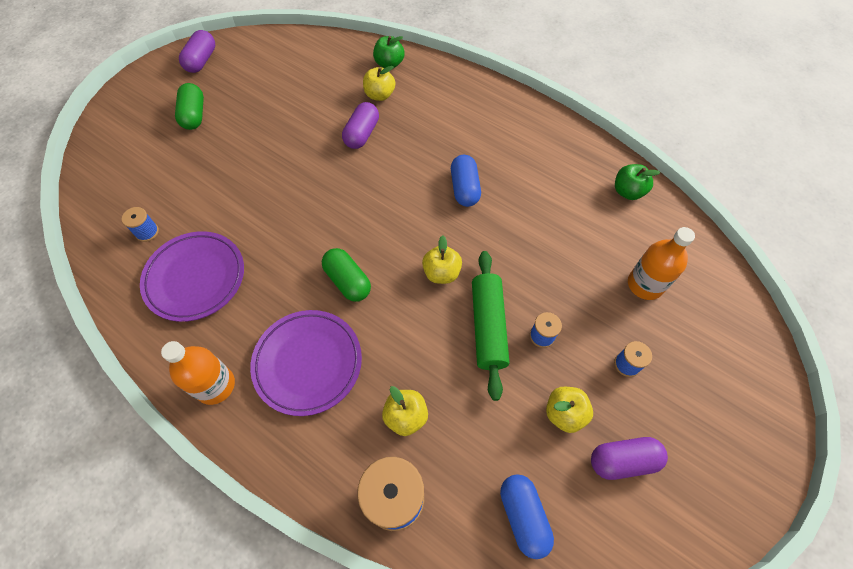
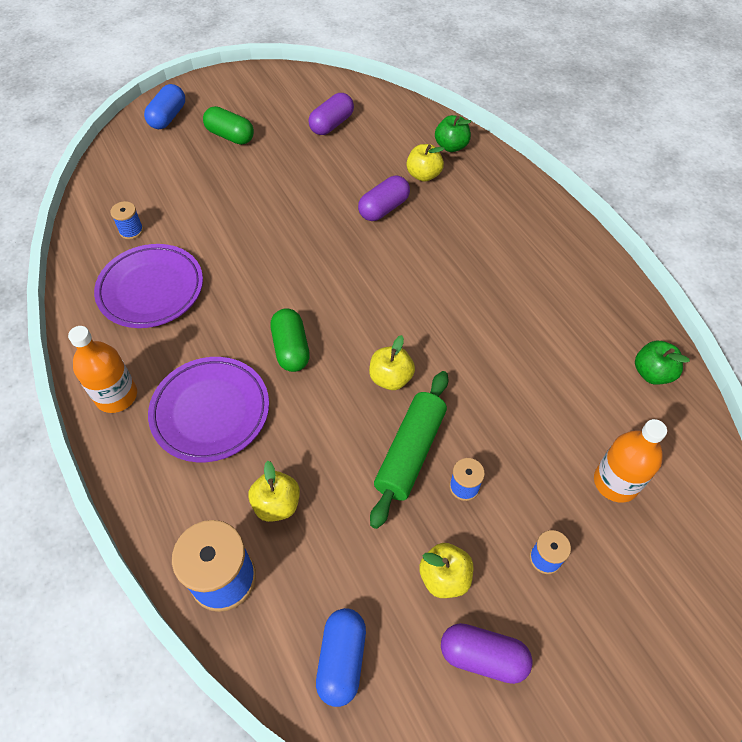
camera: 25 degrees right, 5 degrees down
green capsule [175,83,204,130] -> green capsule turned 75 degrees counterclockwise [203,106,254,145]
purple capsule [179,30,215,73] -> purple capsule moved to [309,93,354,135]
blue capsule [451,155,481,207] -> blue capsule moved to [144,84,185,129]

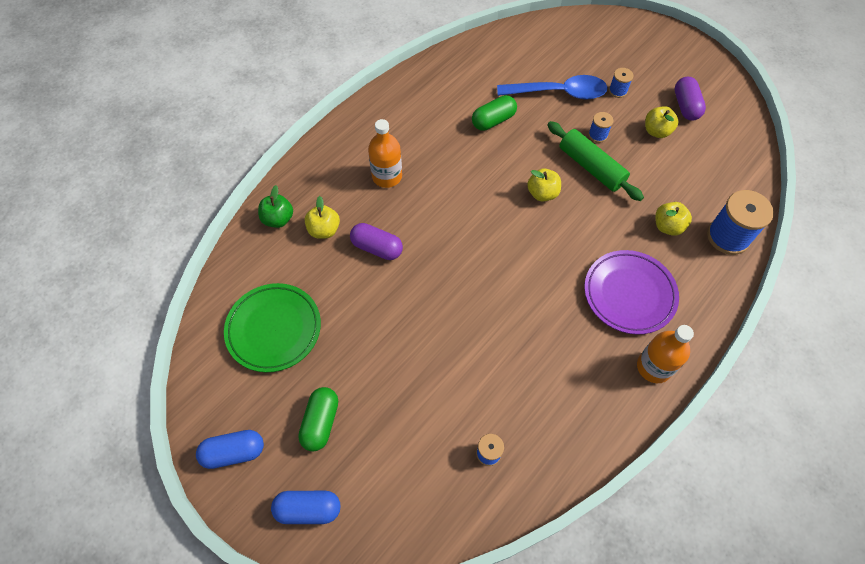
camera: 110 degrees left, 5 degrees up
purple plate [94,244,203,328] -> none
green capsule [271,308,310,372] -> green capsule moved to [472,95,517,131]
purple capsule [309,93,354,135] -> green plate [224,283,321,372]
blue capsule [316,608,366,707] -> blue capsule moved to [196,430,264,469]
green rolling pin [370,371,449,529] -> green rolling pin turned 45 degrees clockwise [547,121,644,201]
orange bottle [594,419,667,503] -> orange bottle moved to [368,119,402,188]
green apple [635,341,690,385] -> none
none -> blue spoon [497,75,608,100]

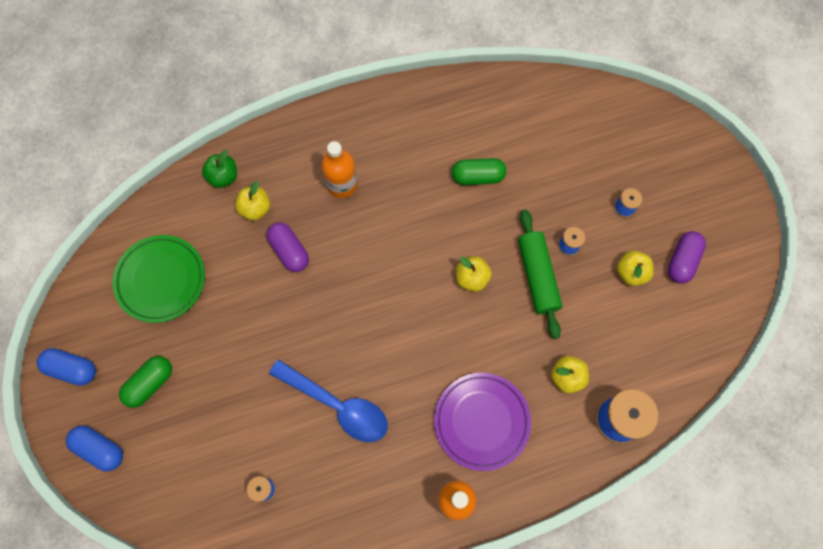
camera: 30 degrees right, 10 degrees up
blue spoon [497,75,608,100] -> blue spoon moved to [269,359,388,442]

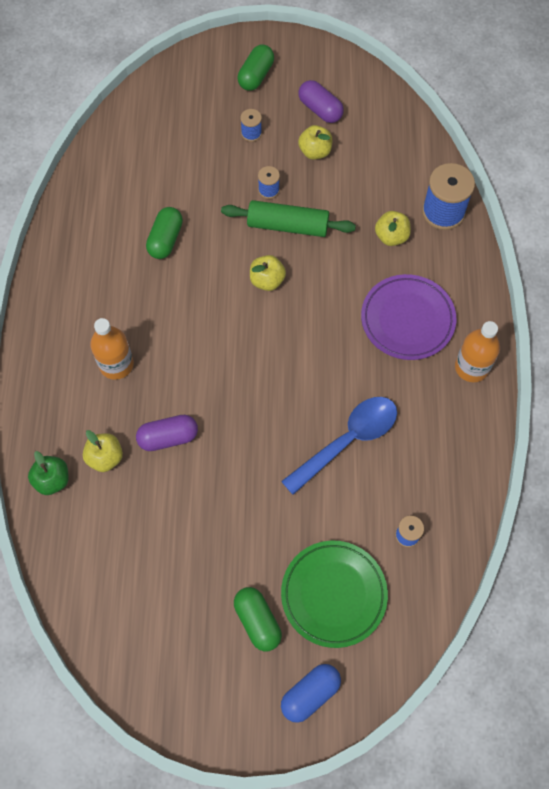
camera: 70 degrees left, 5 degrees down
blue capsule [37,348,96,386] -> none
green plate [113,235,205,323] -> green plate moved to [281,541,388,648]
none -> green capsule [238,45,274,91]

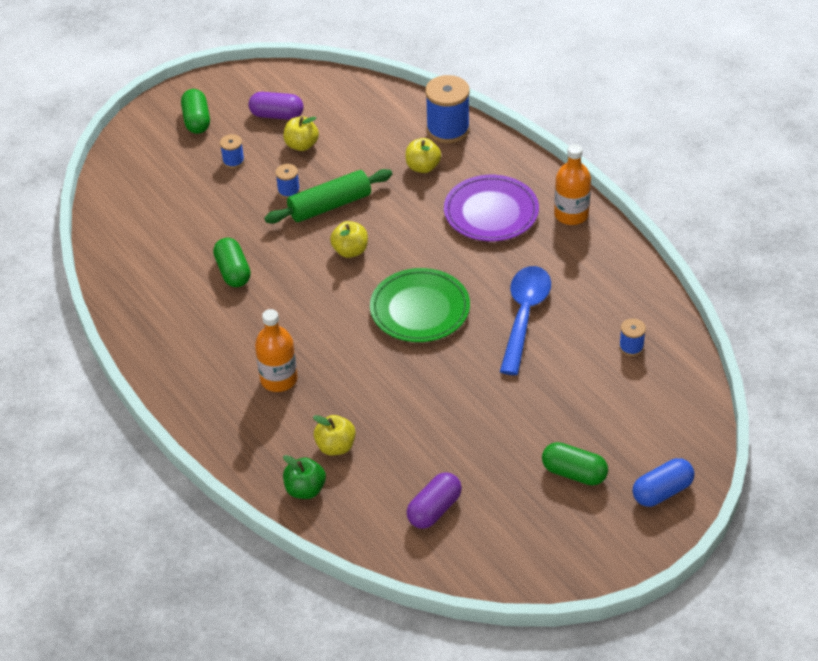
camera: 35 degrees left, 20 degrees down
purple capsule [136,415,198,451] -> purple capsule moved to [407,472,462,529]
green plate [281,541,388,648] -> green plate moved to [370,268,470,342]
blue capsule [281,664,341,723] -> blue capsule turned 45 degrees clockwise [633,458,695,507]

